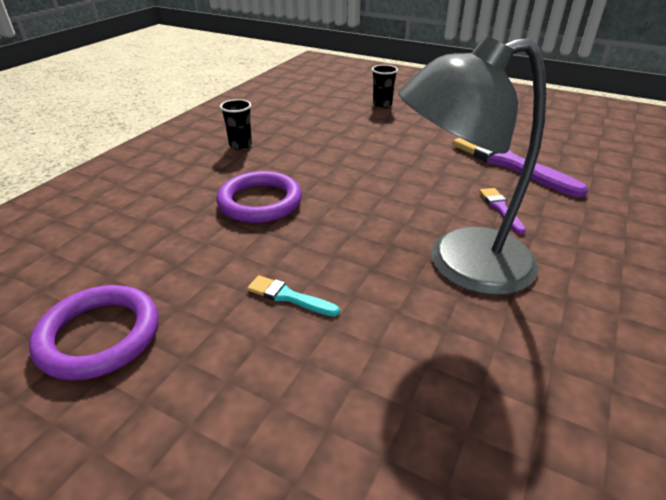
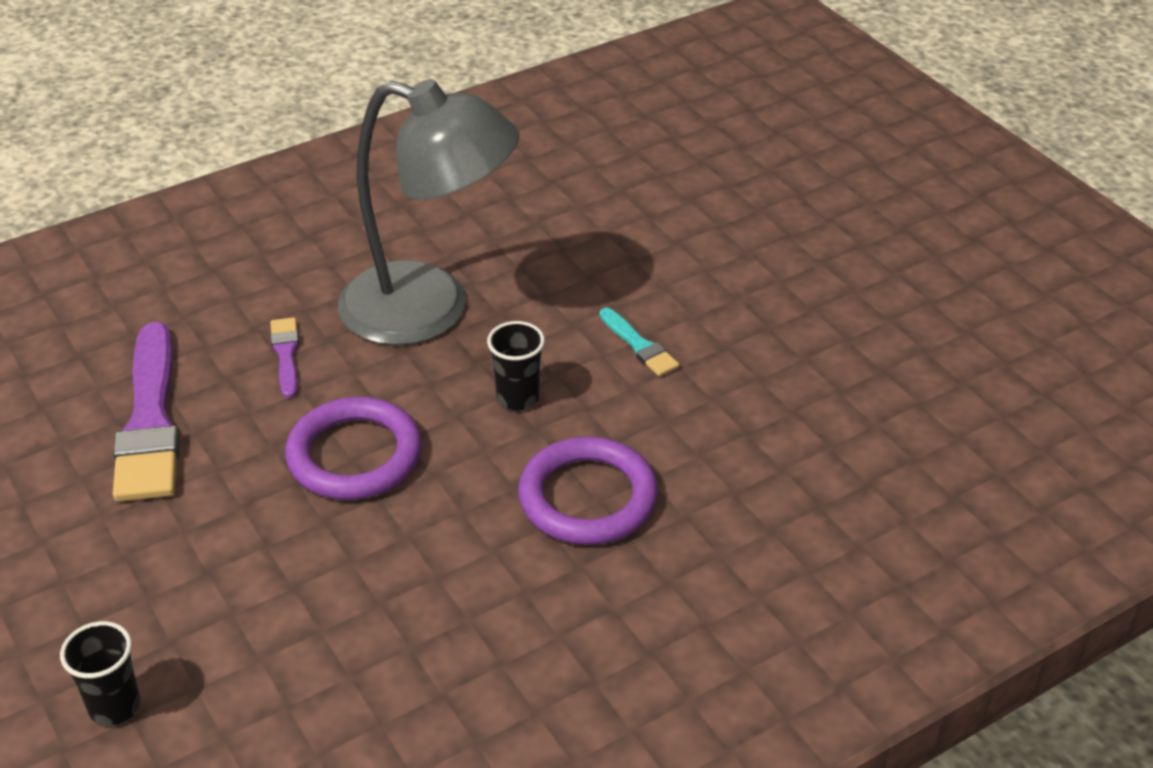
camera: 150 degrees left, 5 degrees up
purple ring [29,285,158,380] -> purple ring moved to [285,397,422,500]
black cup [220,99,252,150] -> black cup moved to [487,321,545,411]
purple brush [479,188,526,234] -> purple brush turned 150 degrees clockwise [270,317,299,398]

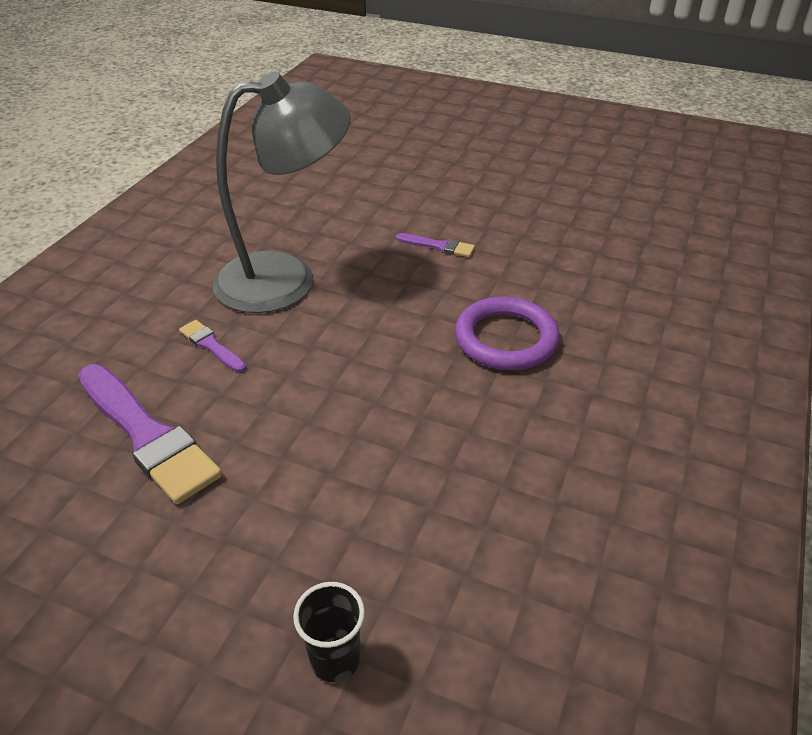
camera: 35 degrees left, 0 degrees up
purple ring [285,397,422,500] -> none
black cup [487,321,545,411] -> none
turquoise brush [600,308,680,377] -> purple brush [396,233,475,257]

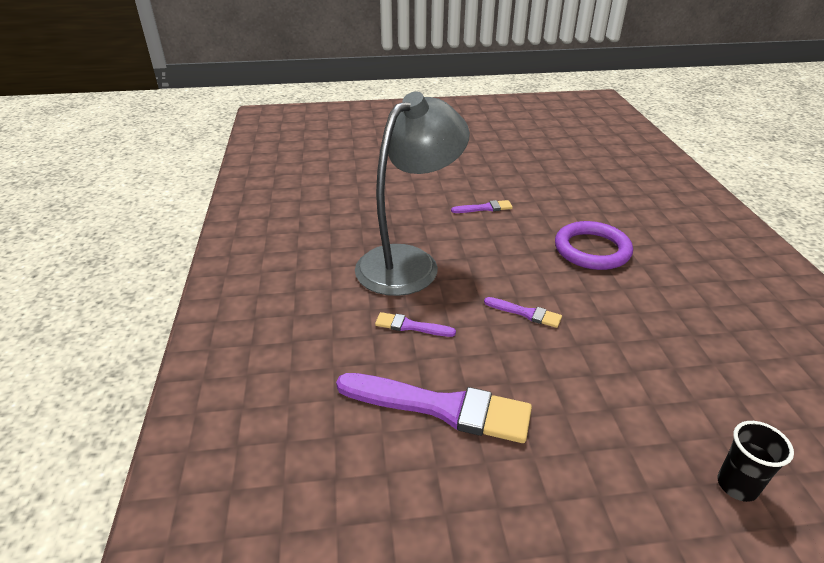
camera: 30 degrees left, 5 degrees down
none -> purple brush [484,297,562,328]

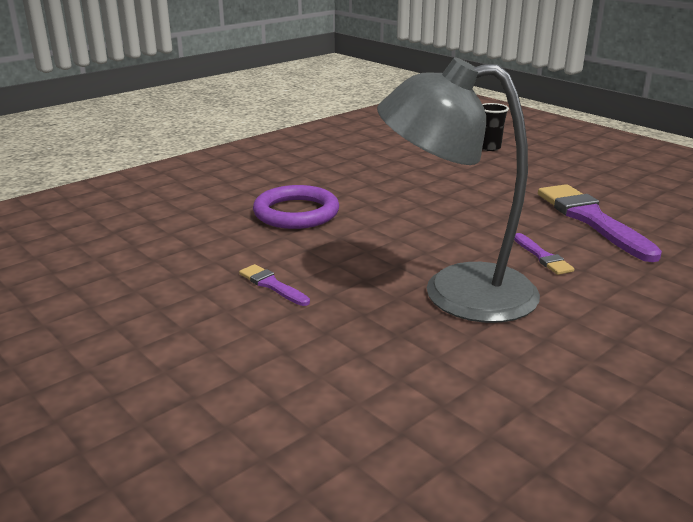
camera: 125 degrees left, 10 degrees down
purple brush [484,297,562,328] -> none

